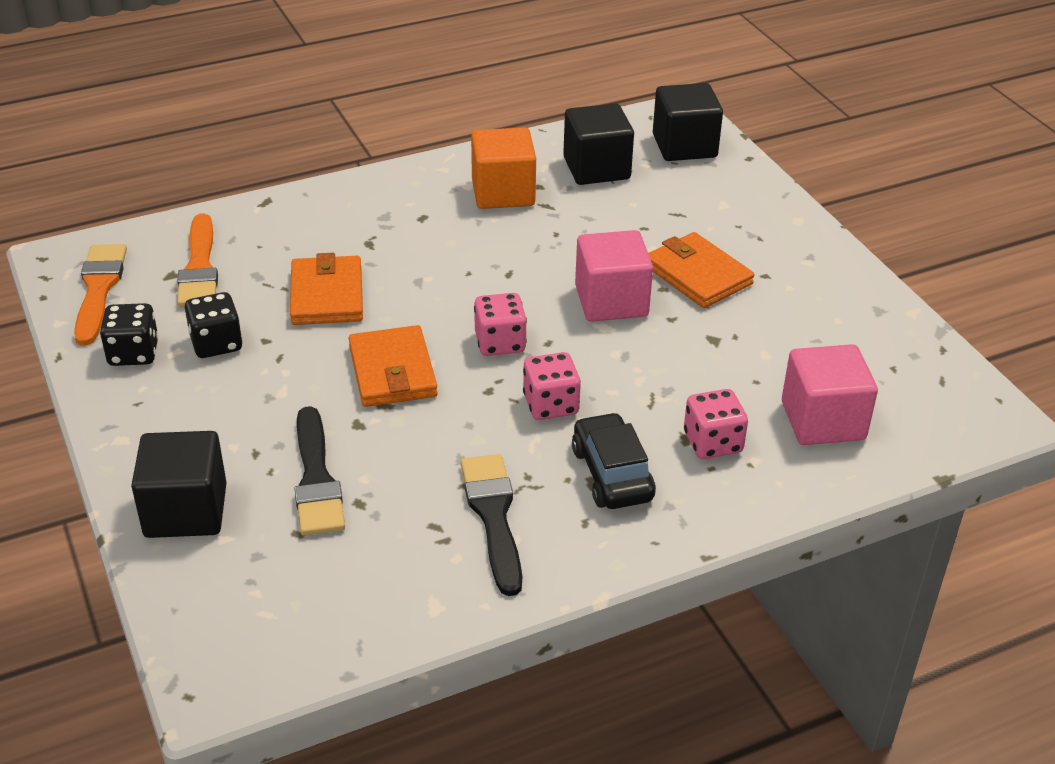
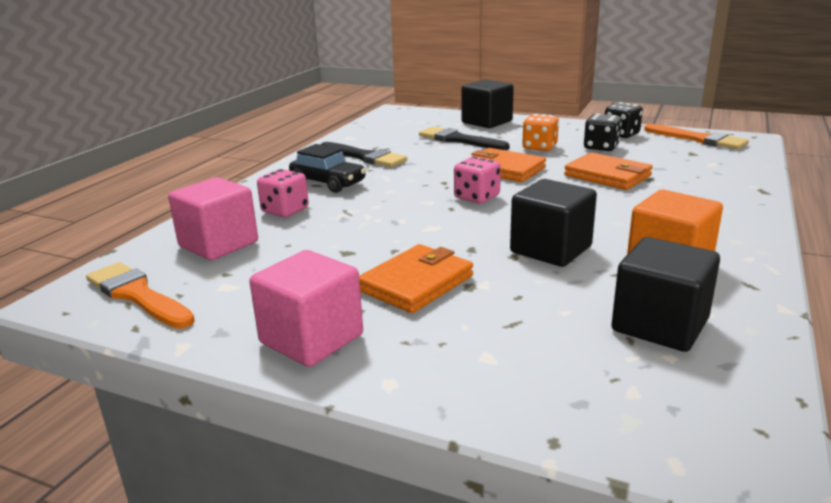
camera: 140 degrees right, 15 degrees down
orange brush [177,213,218,307] -> orange brush moved to [86,262,195,329]
pink dice [523,352,581,420] -> none
pink cube [575,230,653,322] -> pink cube moved to [249,250,363,367]
orange wallet [648,232,754,308] -> orange wallet turned 60 degrees counterclockwise [359,244,473,313]
black cube [653,83,723,161] -> black cube moved to [510,179,597,267]
none -> orange dice [522,114,559,151]

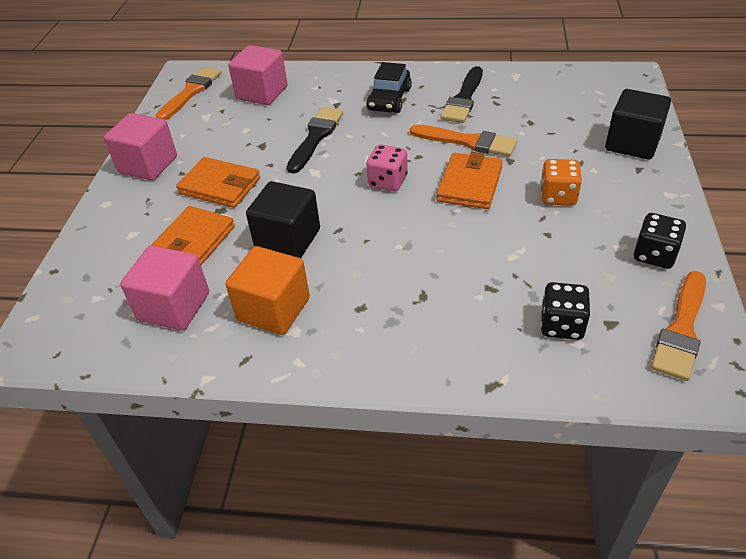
camera: 75 degrees right, 20 degrees up
pink dice [257,169,309,217] -> none
black brush [419,127,510,150] -> black brush moved to [287,107,343,174]
orange wallet [564,152,653,190] -> orange wallet moved to [150,206,235,265]
black dice [584,114,622,151] -> black dice moved to [541,282,590,340]
black cube [611,237,720,352] -> pink cube [120,246,209,331]
none -> orange brush [410,125,517,157]

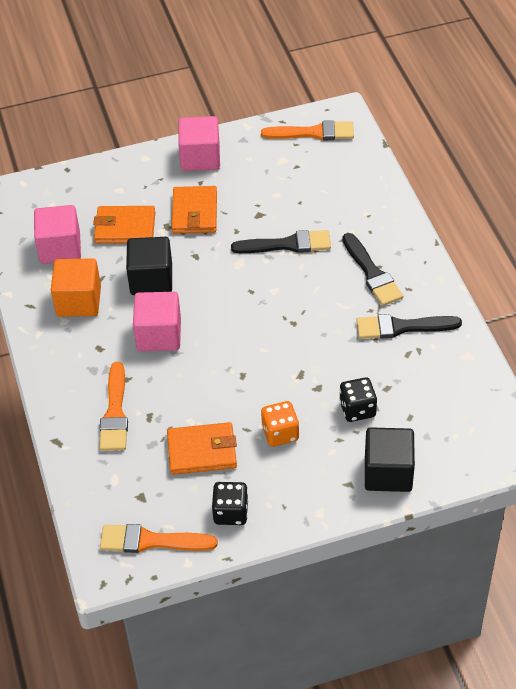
camera: 65 degrees right, 5 degrees up
pink cube [228,45,287,105] -> pink cube moved to [133,292,181,351]
black car [366,62,412,113] -> black brush [342,233,403,306]
pink dice [366,144,408,191] -> none
orange brush [410,125,517,157] -> orange brush moved to [99,362,128,451]
orange wallet [436,152,503,209] -> orange wallet moved to [167,422,237,475]
black dice [541,282,590,340] -> black dice moved to [339,377,377,422]

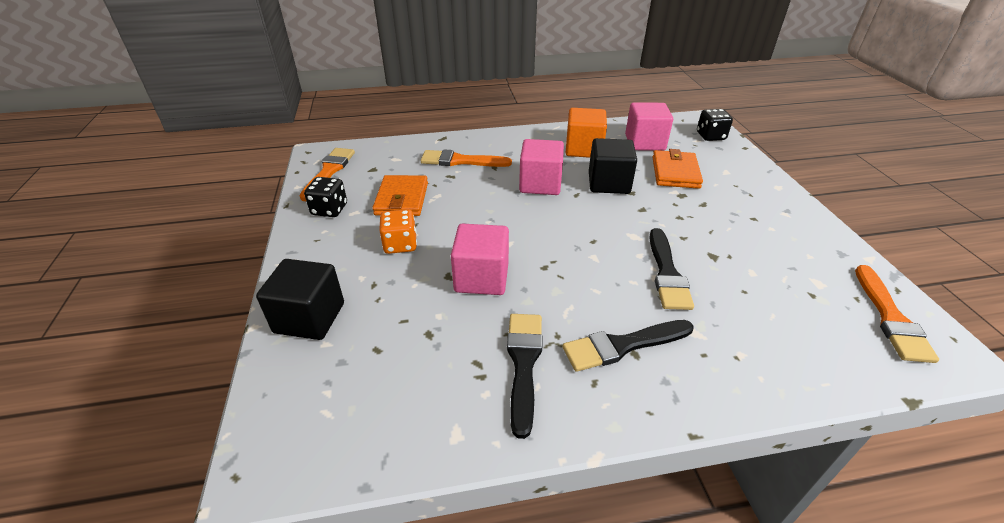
camera: 95 degrees right, 10 degrees down
orange wallet [171,186,217,234] -> none
pink cube [178,116,220,171] -> pink cube moved to [451,224,509,295]
black dice [339,377,377,422] -> black dice moved to [697,109,733,141]

